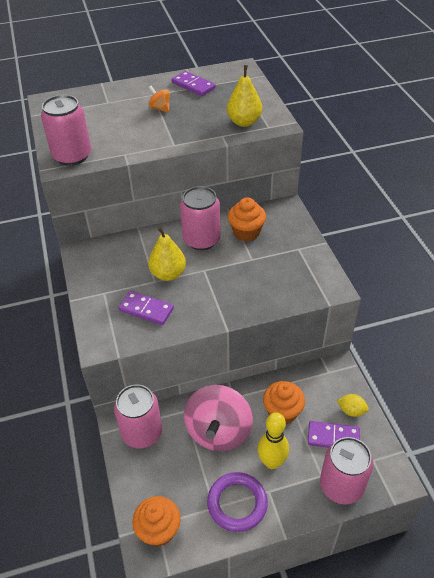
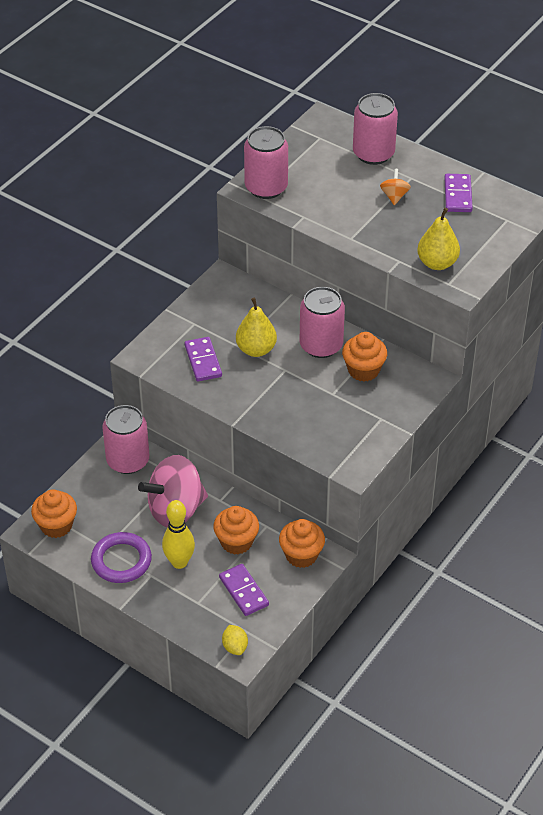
camera: 50 degrees right, 0 degrees up
pink can [320,437,373,504] -> pink can moved to [353,93,398,165]
yellow lemon [337,394,369,417] -> yellow lemon moved to [222,625,248,655]
none -> orange cupcake [279,519,325,568]

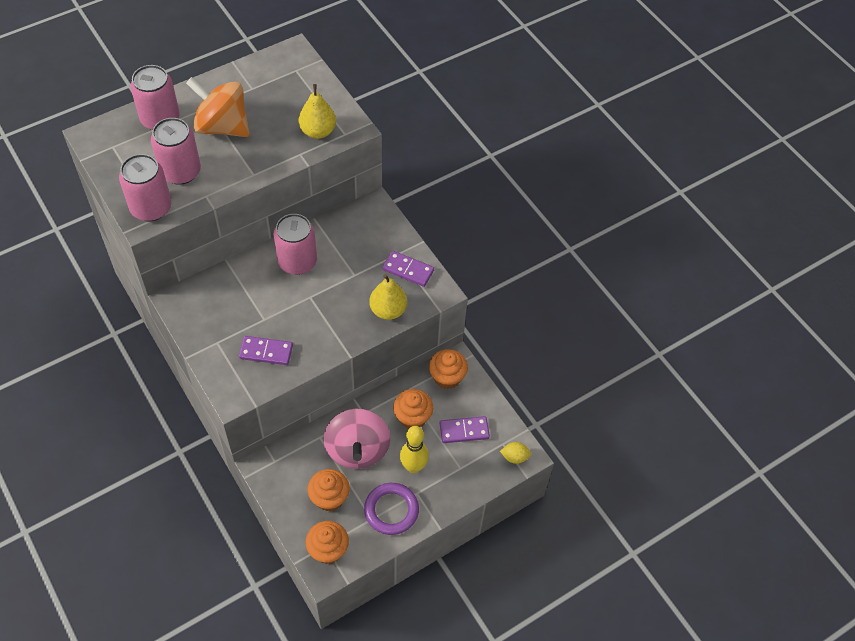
camera: 70 degrees left, 10 degrees up
pink can [102,405,149,474] -> pink can moved to [151,118,201,185]
yellow pear [236,298,277,357] -> yellow pear moved to [369,274,407,320]
orange cupcake [342,332,387,382] -> orange cupcake moved to [307,469,350,511]
orange spinning top [380,169,411,205] -> orange spinning top [186,77,250,137], size x2.32
purple domino [445,174,473,212] -> purple domino moved to [382,251,434,287]

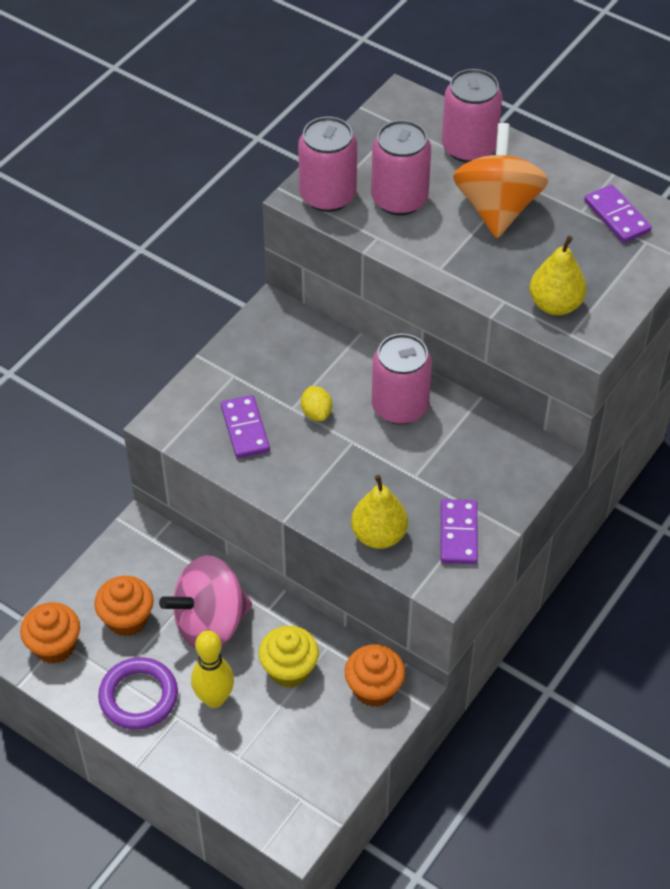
camera: 70 degrees right, 5 degrees down
orange cupcake [393,389,433,429] -> yellow cupcake [259,626,319,688]
purple domino [440,416,490,443] -> purple domino moved to [584,184,652,243]
yellow lemon [500,442,531,464] -> yellow lemon moved to [301,386,332,421]

